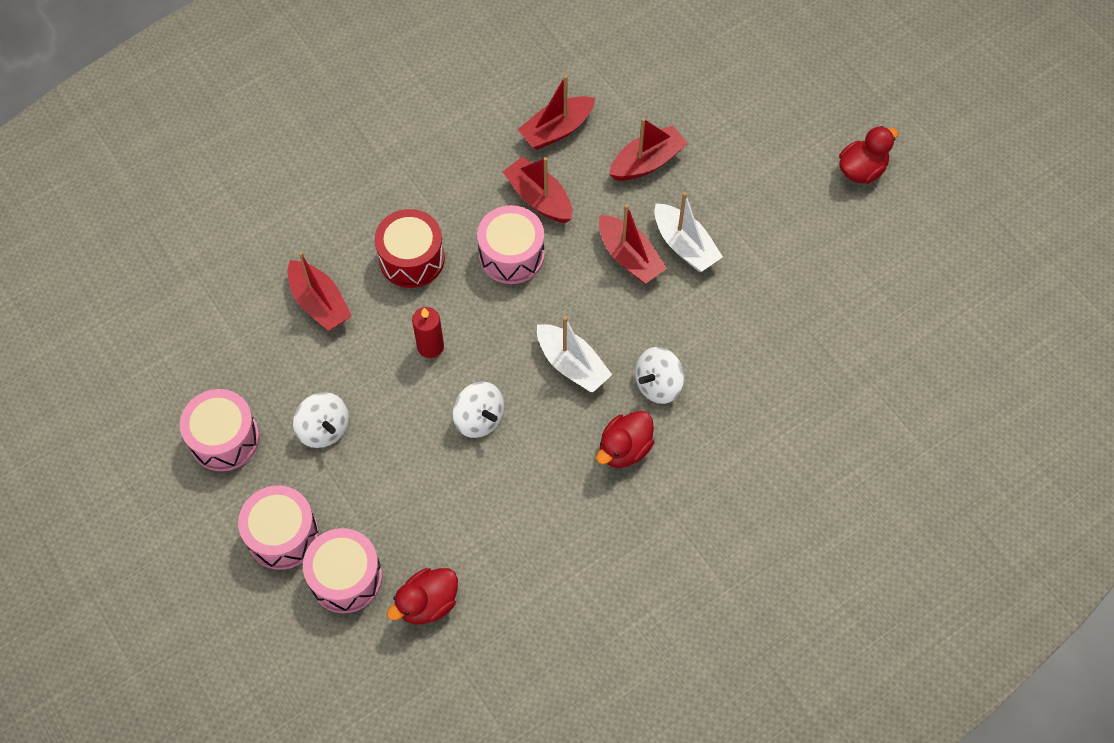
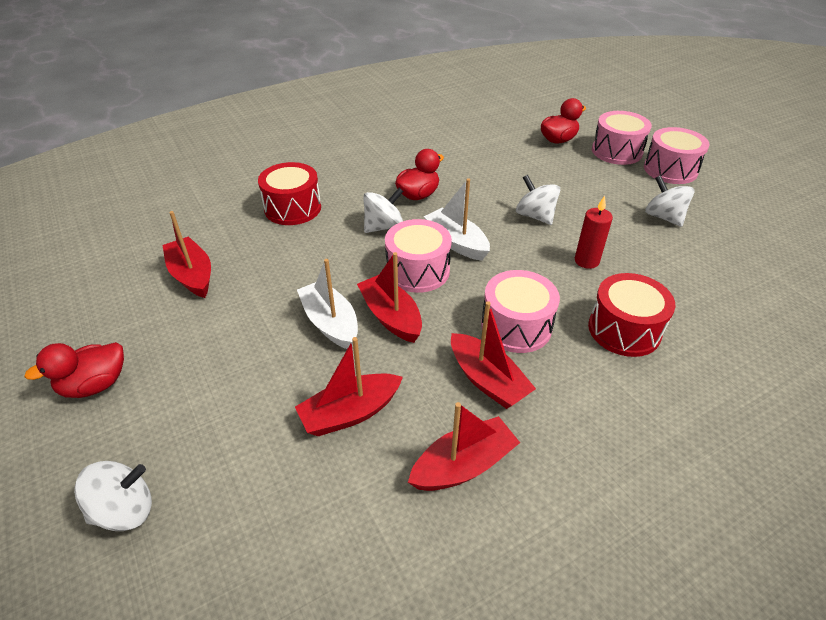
camera: 175 degrees left, 20 degrees down
pink drum [180,389,260,471] -> pink drum moved to [385,219,452,293]
red boat [288,252,352,331] -> red boat moved to [163,211,211,298]
none -> white spinning top [74,461,152,531]
none -> red drum [258,162,321,225]

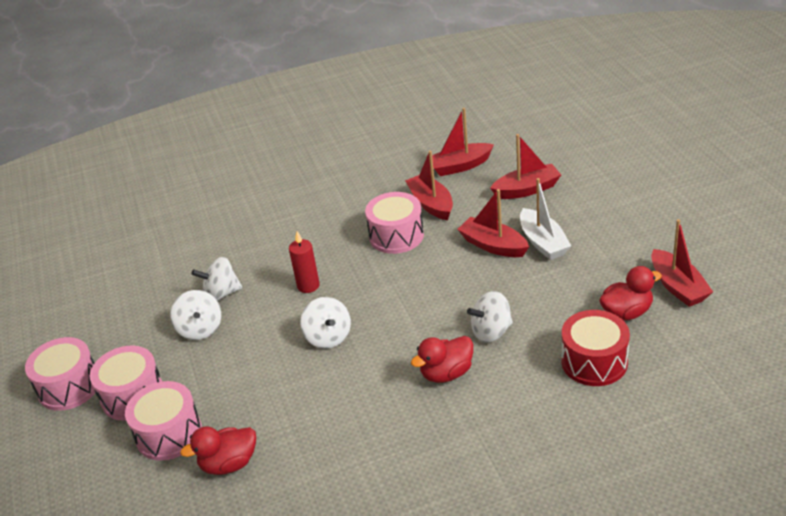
camera: 165 degrees left, 5 degrees down
red duck [24,342,124,398] -> red duck moved to [599,266,662,321]
white spinning top [74,461,152,531] -> white spinning top moved to [191,257,242,301]
red boat [357,252,422,343] -> red boat turned 150 degrees clockwise [458,189,529,257]
pink drum [385,219,452,293] -> pink drum moved to [25,337,95,411]
white boat [424,178,490,261] -> none
red drum [588,273,675,357] -> none

